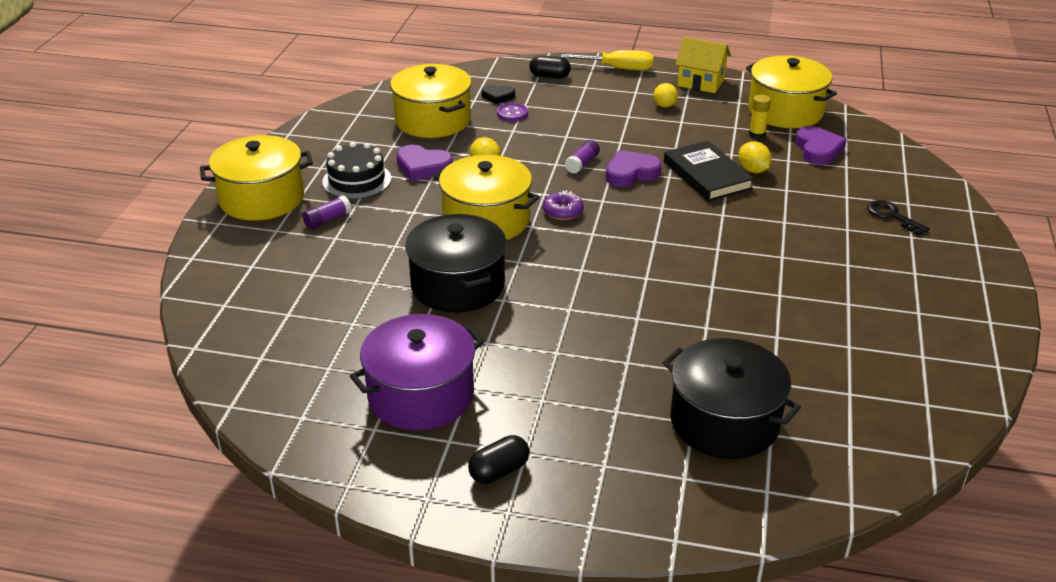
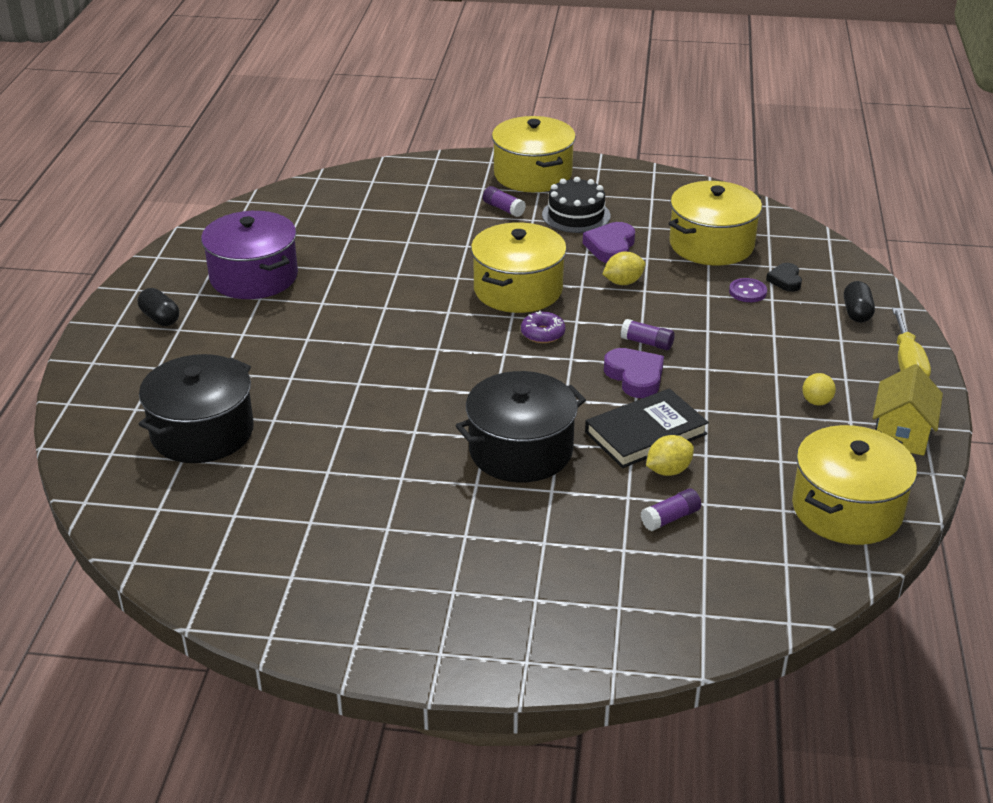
camera: 85 degrees right, 0 degrees up
black pot [405,214,507,313] -> black pot moved to [455,371,586,482]
yellow glue stick [749,95,771,139] -> none
purple heart [795,126,847,165] -> none
black key [867,200,930,236] -> none
none -> purple glue stick [641,488,701,531]

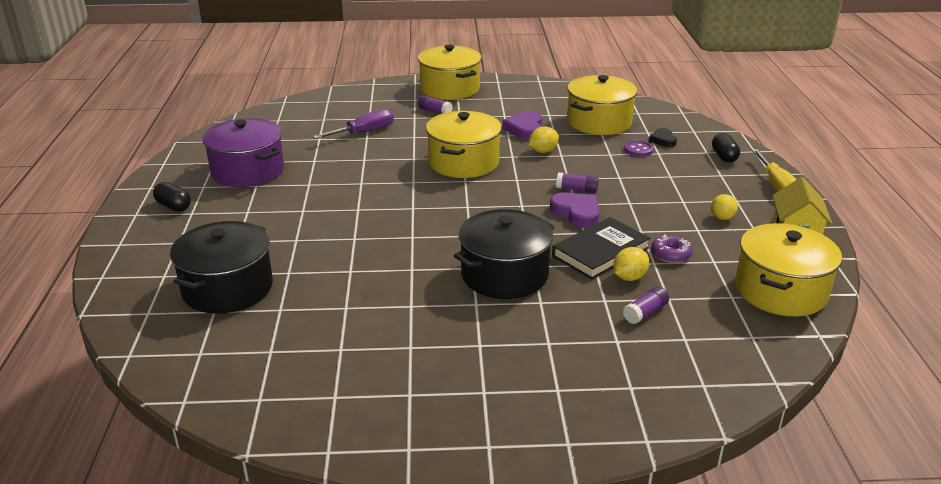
camera: 10 degrees left, 5 degrees down
purple donut [521,310,565,343] -> purple donut moved to [651,234,693,263]
black cake [542,177,610,233] -> none
none -> purple screwdriver [313,109,394,139]

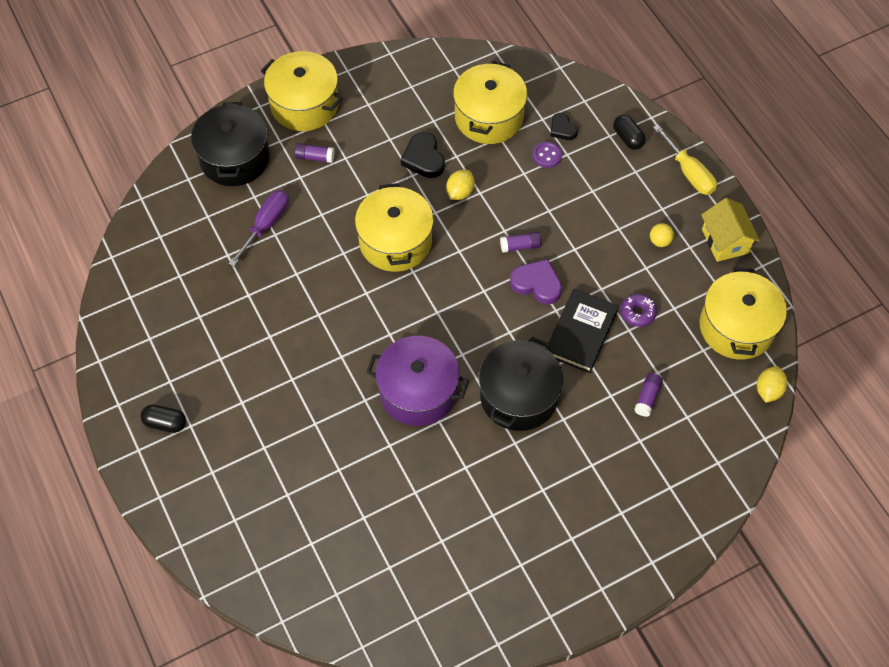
camera: 25 degrees left, 30 degrees up
black pot [170,221,273,314] -> black pot moved to [191,102,270,186]
purple pot [203,118,284,187] -> purple pot moved to [367,336,469,426]
purple heart [503,111,542,140] -> black heart [401,132,445,178]
yellow lemon [613,247,650,281] -> yellow lemon moved to [757,366,787,403]

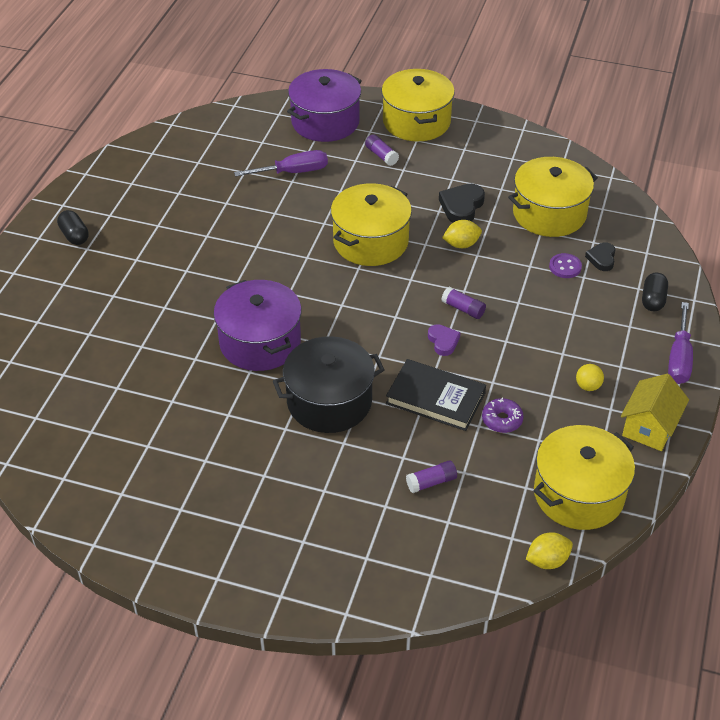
camera: 45 degrees right, 15 degrees down
black pot [191,102,270,186] -> purple pot [287,69,362,142]
purple heart [510,259,562,304] -> purple heart [428,324,460,356], size x0.64
black book [546,289,619,373] -> black book turned 45 degrees clockwise [386,359,486,431]
yellow screwdriver [653,125,717,195] -> purple screwdriver [668,302,693,384]

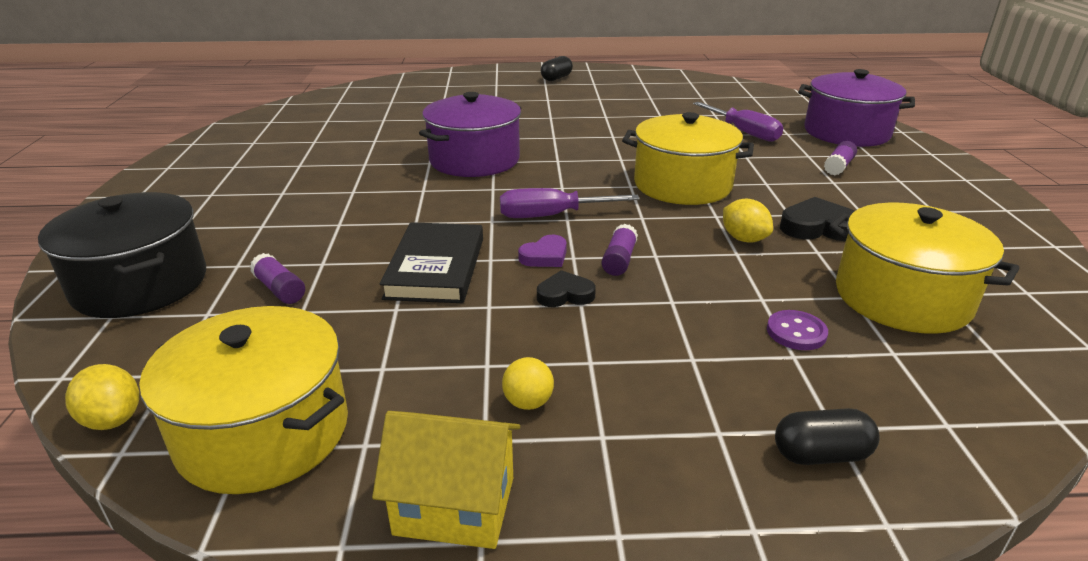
camera: 70 degrees right, 15 degrees down
black pot [273,336,384,433] -> black pot moved to [38,192,206,318]
yellow pot [382,69,455,141] -> none
purple donut [482,398,524,433] -> none
black heart [585,243,616,271] -> black heart moved to [537,270,596,307]
purple screwdriver [668,302,693,384] -> purple screwdriver moved to [500,188,640,218]

